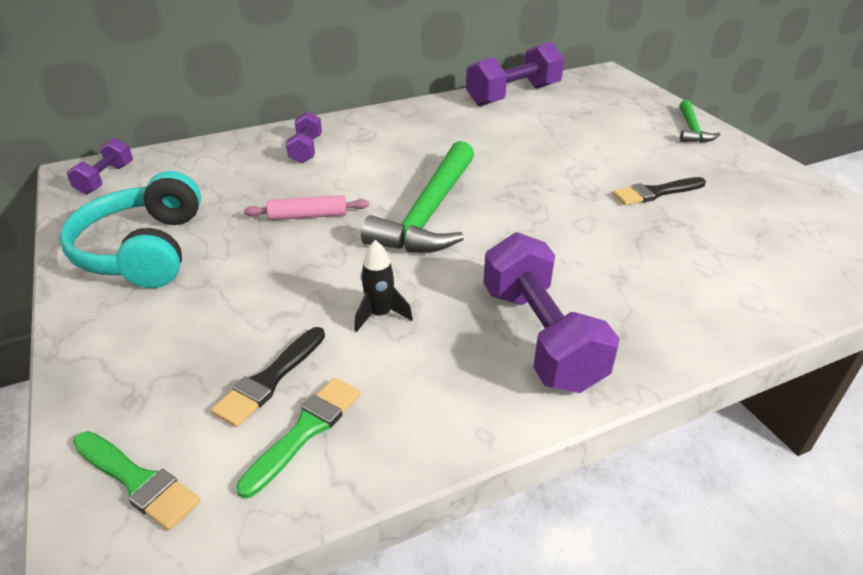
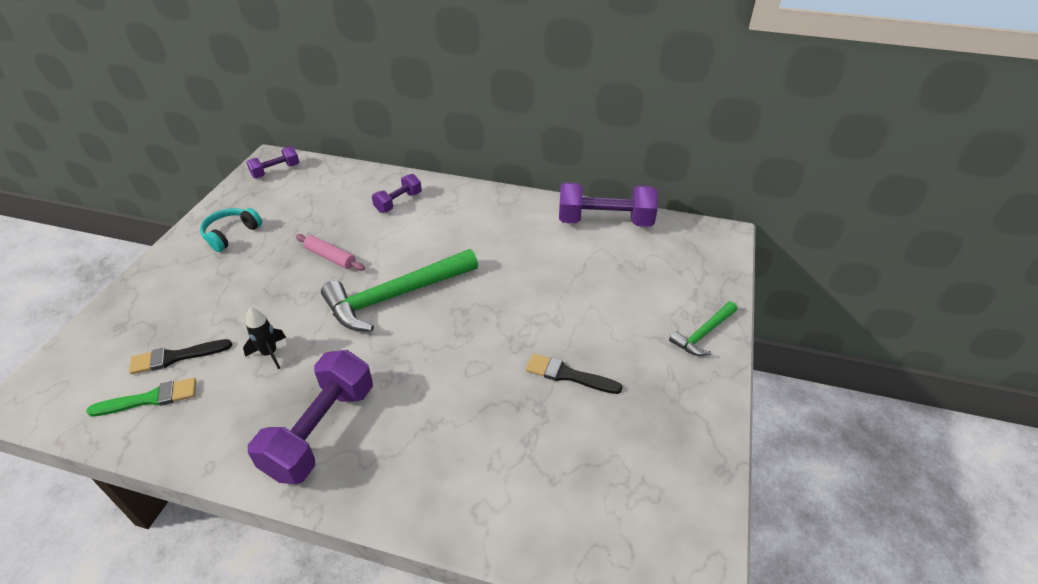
camera: 40 degrees right, 5 degrees up
turquoise headphones [60,171,201,288] -> turquoise headphones [200,208,262,252], size x0.58
green brush [73,431,200,530] -> none

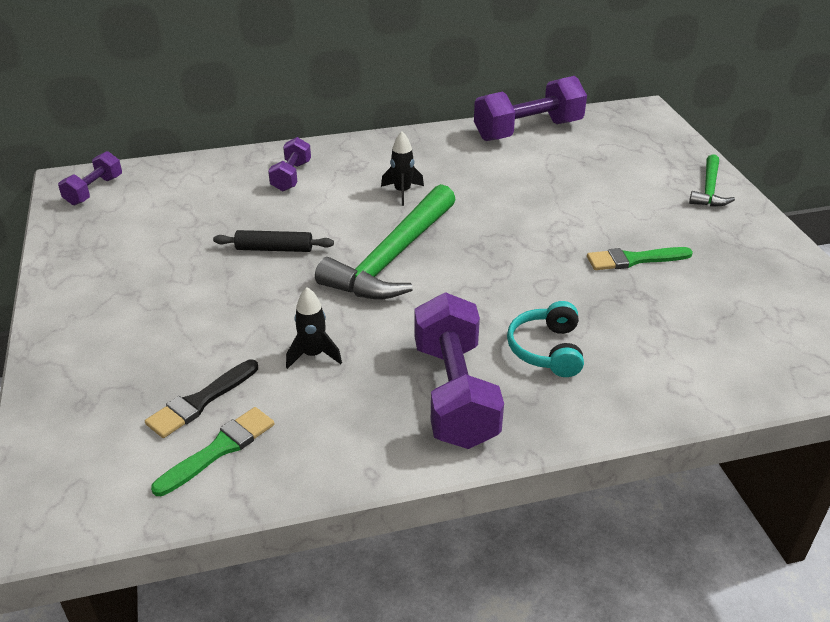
camera: 30 degrees left, 5 degrees down
turquoise headphones [200,208,262,252] -> turquoise headphones moved to [507,301,584,377]
pink rolling pin [296,234,365,271] -> black rolling pin [213,230,334,252]
black brush [526,353,623,394] -> green brush [587,247,693,270]
none -> black rocket [381,132,424,206]

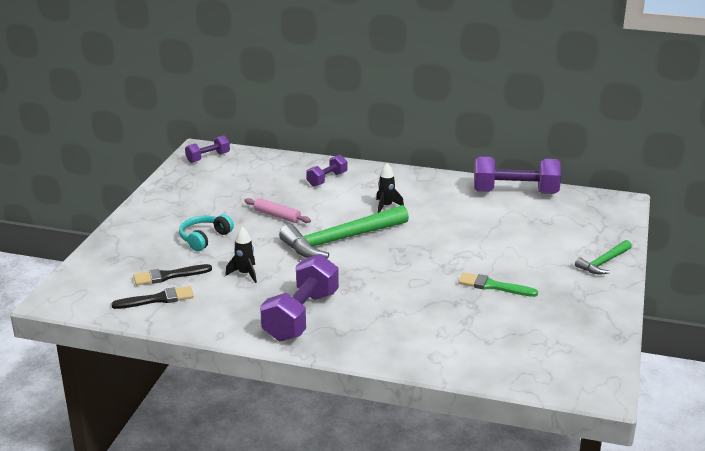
camera: 30 degrees right, 10 degrees down
green brush [151,407,274,496] -> black brush [111,286,194,309]
black rolling pin [213,230,334,252] -> pink rolling pin [244,198,311,223]
turquoise headphones [507,301,584,377] -> turquoise headphones moved to [179,214,234,251]

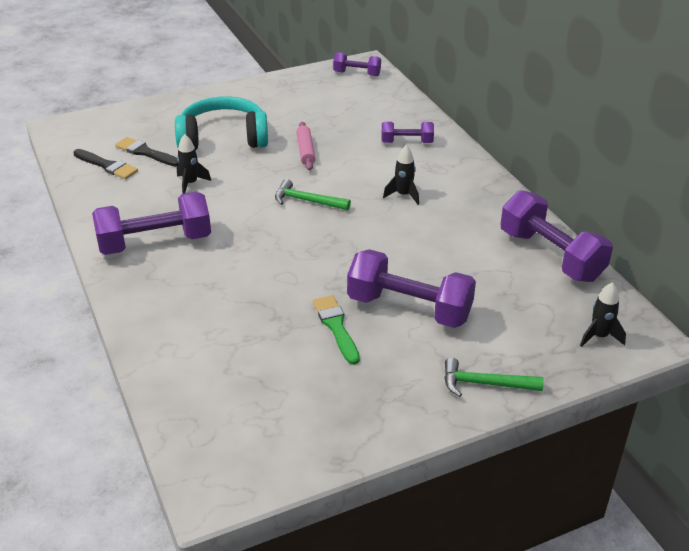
camera: 50 degrees right, 10 degrees up
turquoise headphones [179,214,234,251] -> turquoise headphones [175,96,268,150], size x1.72
green hammer [279,205,409,259] -> green hammer [275,179,351,210], size x0.52
none -> purple dumbbell [347,249,476,328]
none -> black rocket [580,282,626,347]

